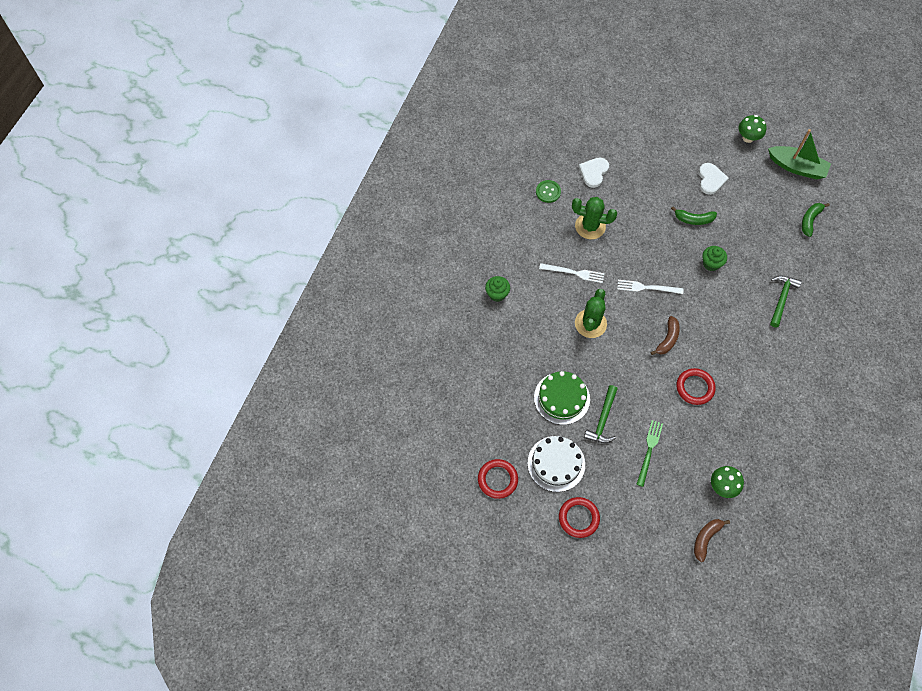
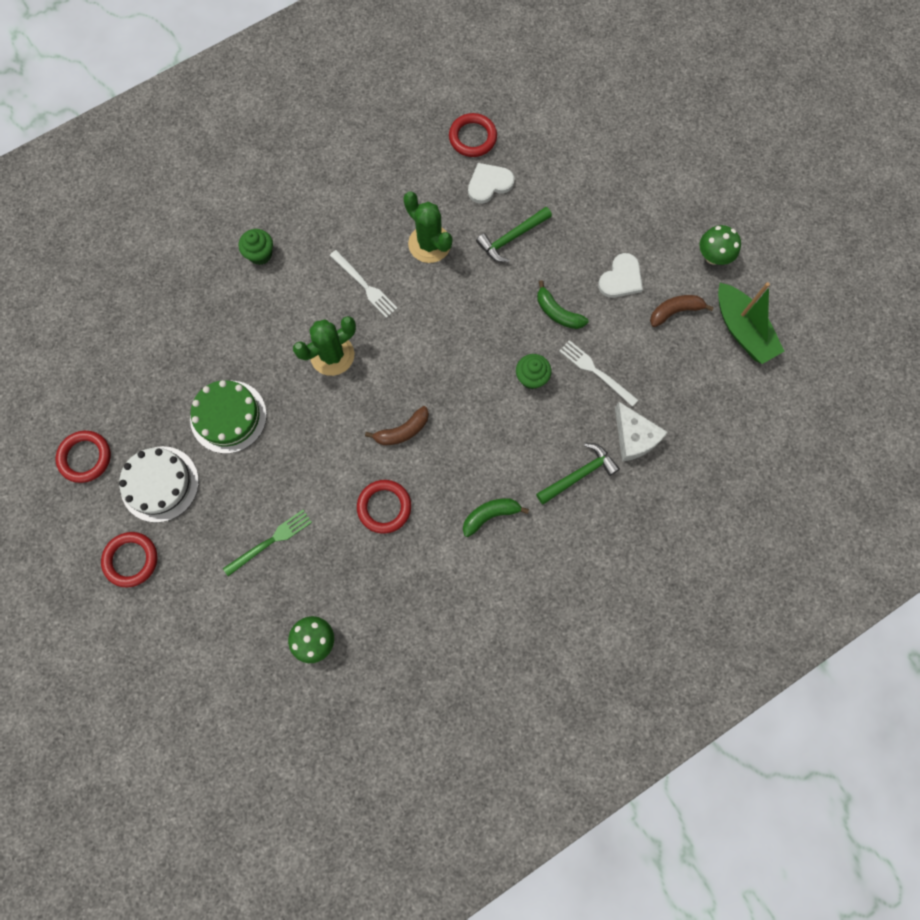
camera: 35 degrees right, 10 degrees up
green button [536,180,561,203] -> none
green hammer [584,385,618,443] -> green hammer moved to [476,207,552,262]
white fork [617,280,683,294] -> white fork moved to [560,340,638,407]
brown banana [694,519,730,562] -> brown banana moved to [650,295,714,327]
green banana [802,203,830,237] -> green banana moved to [463,498,529,537]
none -> red ring [449,113,497,157]
none -> white cheese [615,402,668,462]

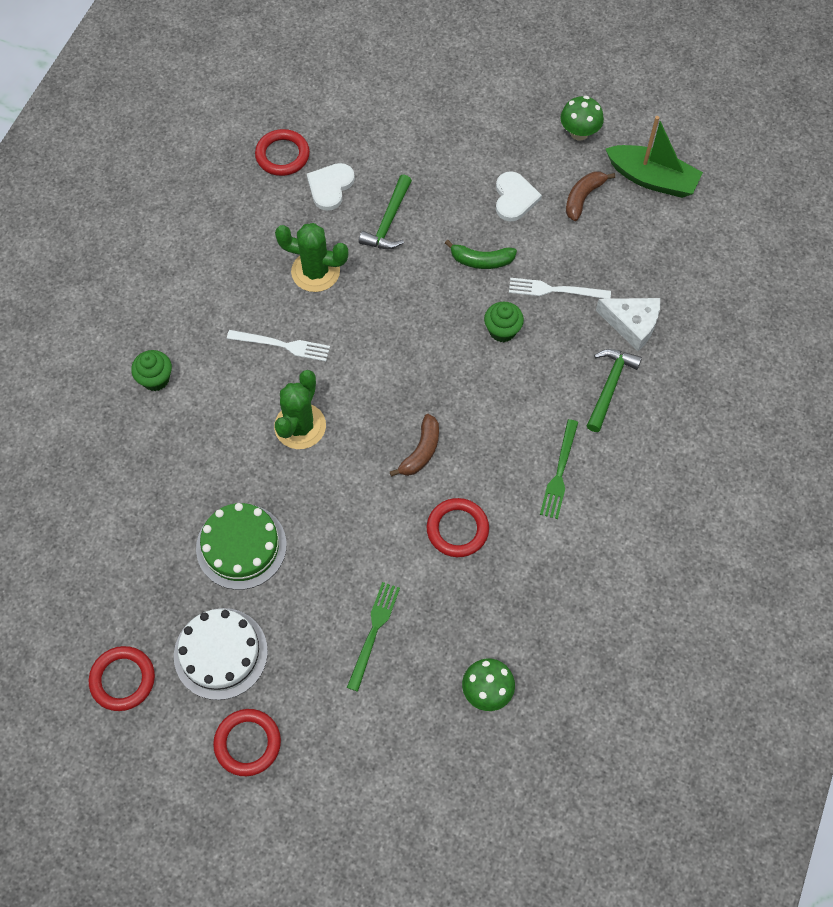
camera: 35 degrees left, 10 degrees down
green banana [463,498,529,537] -> green fork [540,419,578,519]

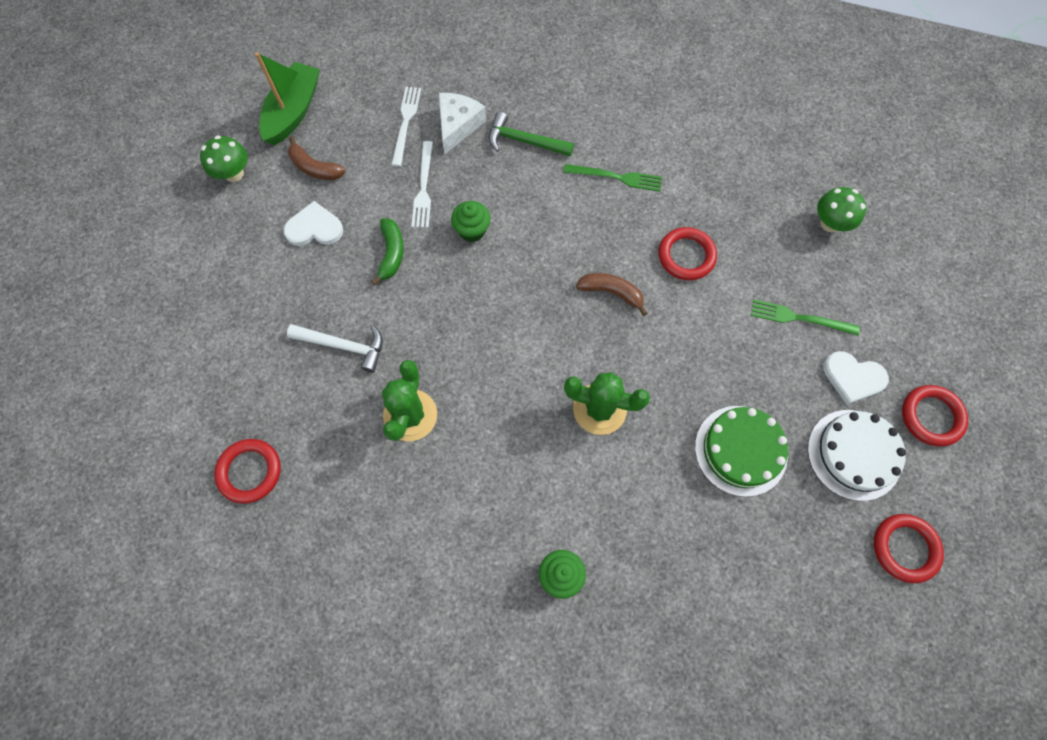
camera: 95 degrees left, 5 degrees up
white fork [227,330,330,361] -> white fork moved to [391,86,421,166]
white heart [307,163,355,211] -> white heart moved to [823,351,889,404]
green hammer [359,174,412,249] -> white hammer [287,324,383,373]

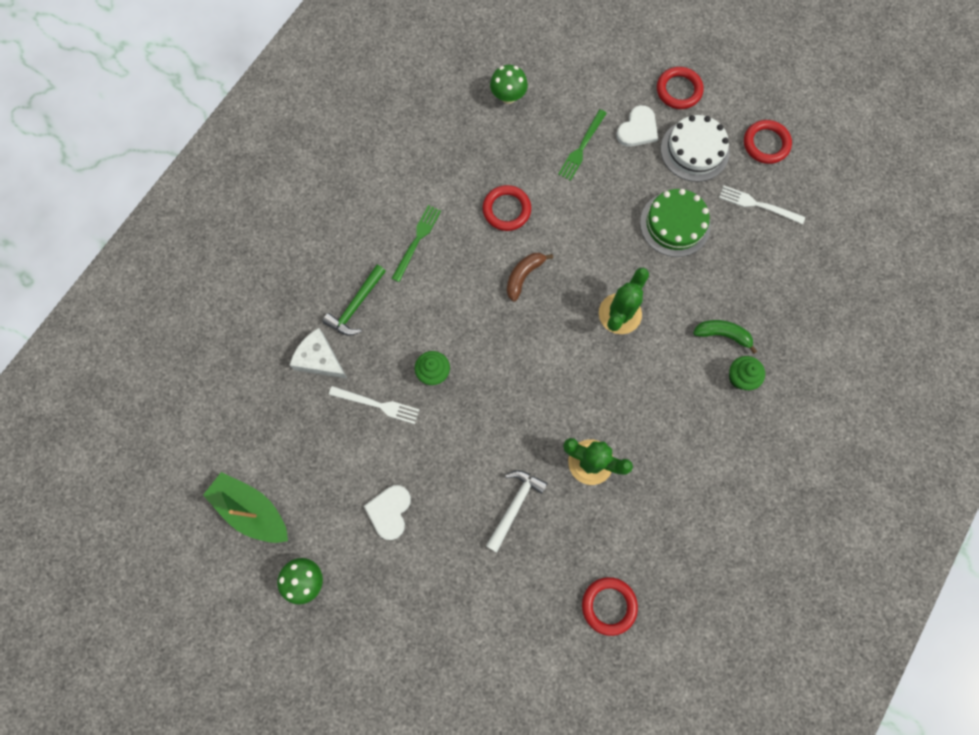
camera: 75 degrees left, 5 degrees up
brown banana [288,136,346,180] -> none
green banana [371,218,404,285] -> green banana moved to [693,320,758,354]
white fork [391,86,421,166] -> white fork moved to [719,186,805,224]

